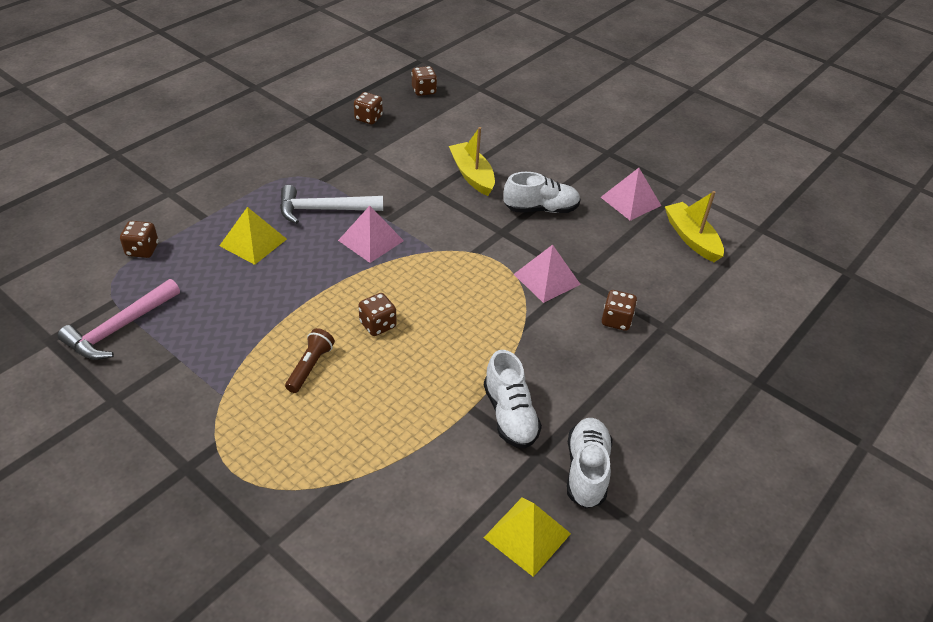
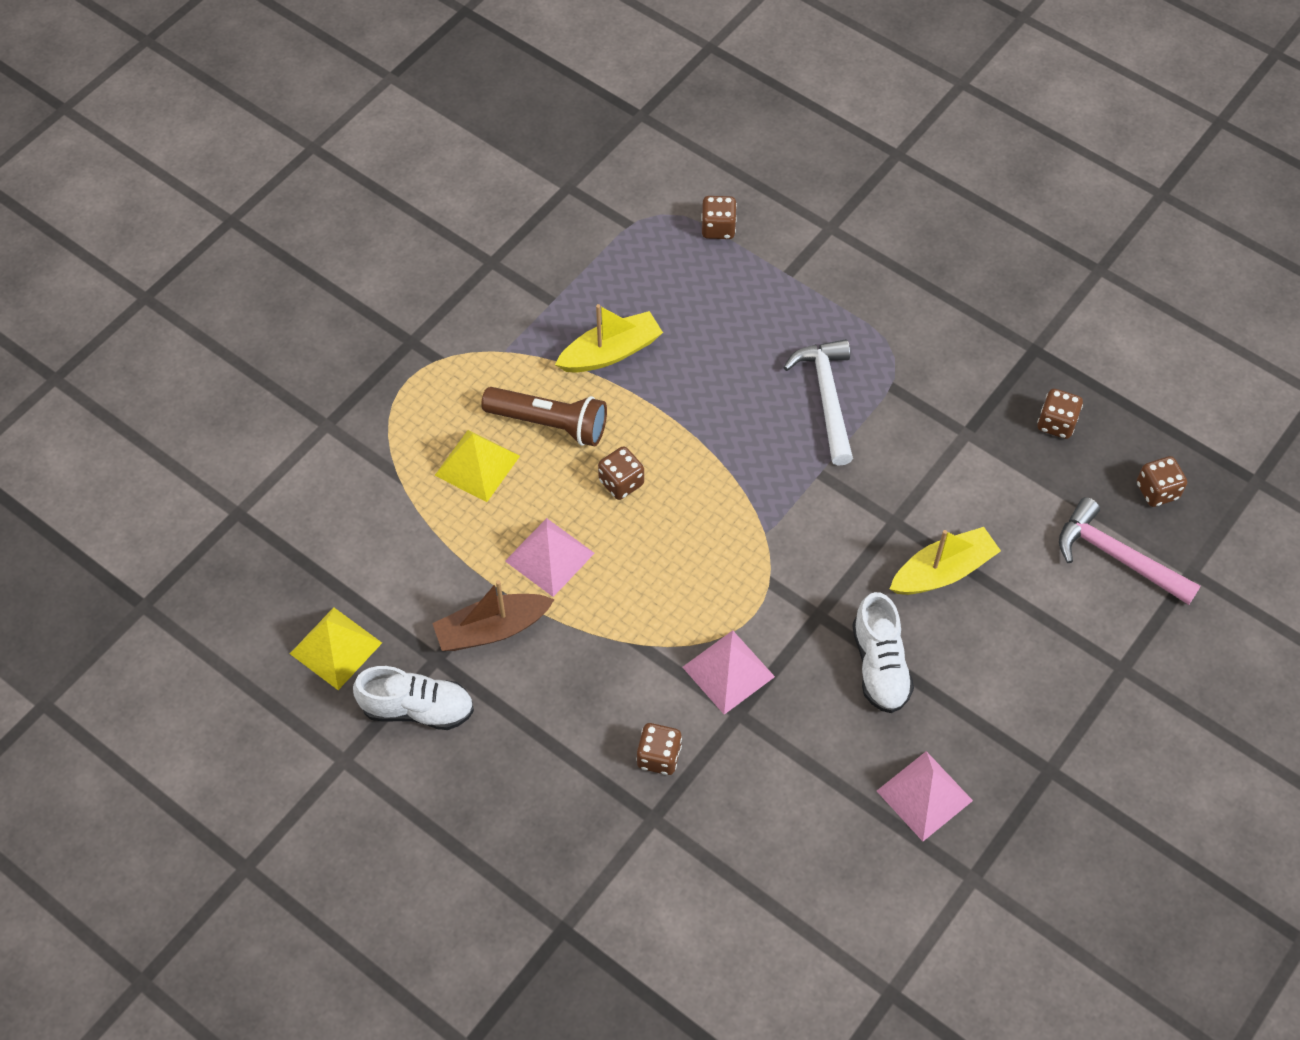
camera: 90 degrees right, 15 degrees up
pink hammer [58,279,180,360] -> pink hammer moved to [1059,497,1201,605]
yellow pyramid [219,207,287,265] -> yellow pyramid moved to [434,430,520,502]
brown flashlight [285,328,335,393] -> brown flashlight [481,387,607,446], size x1.57
pink pyramid [338,206,404,263] -> pink pyramid moved to [505,518,595,597]
white shoe [484,350,542,448] -> brown boat [432,580,555,651]
yellow boat [665,191,724,262] -> yellow boat moved to [555,304,663,373]

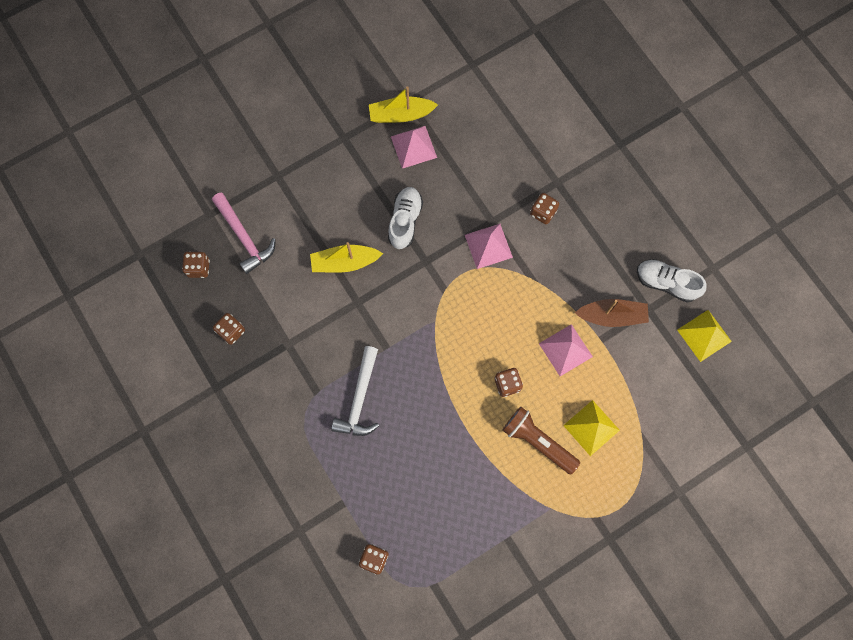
camera: 160 degrees left, 15 degrees up
yellow boat [555,304,663,373] -> yellow boat moved to [369,86,438,123]

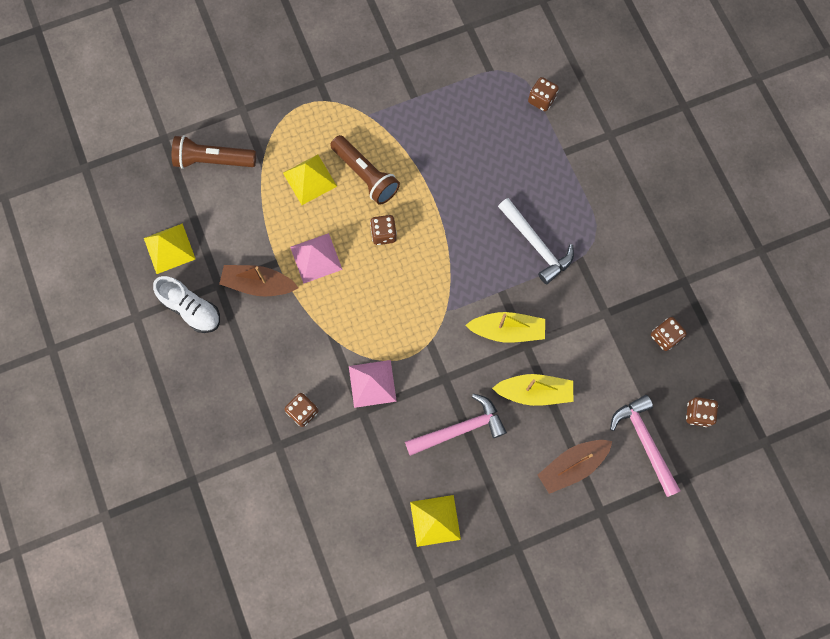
camera: 170 degrees left, 0 degrees up
white hammer [331,346,379,436] -> white hammer turned 120 degrees clockwise [498,198,574,284]
yellow boat [369,86,438,123] -> yellow boat moved to [465,312,545,343]
white shoe [388,187,423,249] -> pink hammer [405,393,507,456]
pink pyramid [391,126,437,169] -> yellow pyramid [410,495,461,547]
none -> brown flashlight [172,135,256,169]
none -> brown boat [538,440,613,494]

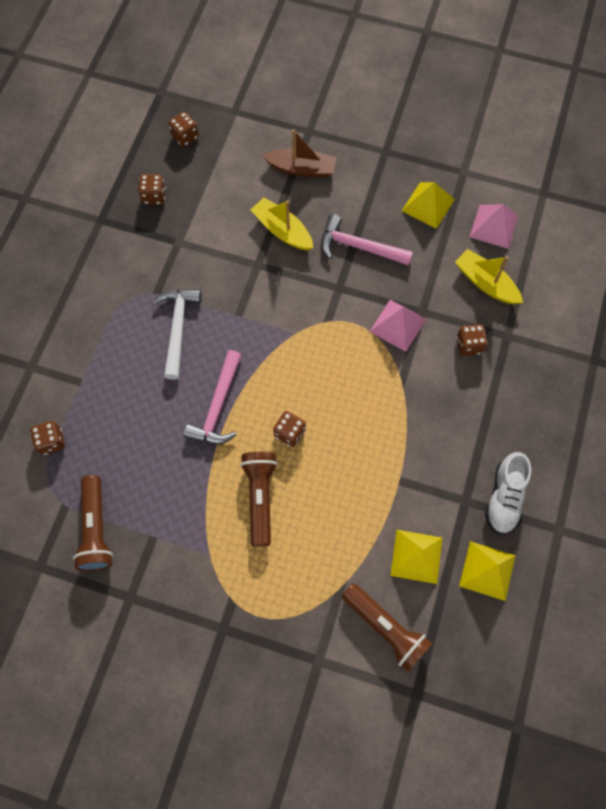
camera: 140 degrees left, 5 degrees down
white shoe [153,276,220,333] -> white shoe turned 150 degrees counterclockwise [485,452,531,534]
brown boat [219,265,298,296] -> none
yellow pyramid [283,155,337,205] -> yellow pyramid moved to [390,530,442,584]
pink pyramid [290,233,343,284] -> pink pyramid moved to [470,204,518,249]
yellow boat [465,312,545,343] -> yellow boat moved to [455,249,523,304]
pink hammer [610,395,681,497] -> pink hammer moved to [184,350,242,445]
none -> brown flashlight [73,475,113,571]

